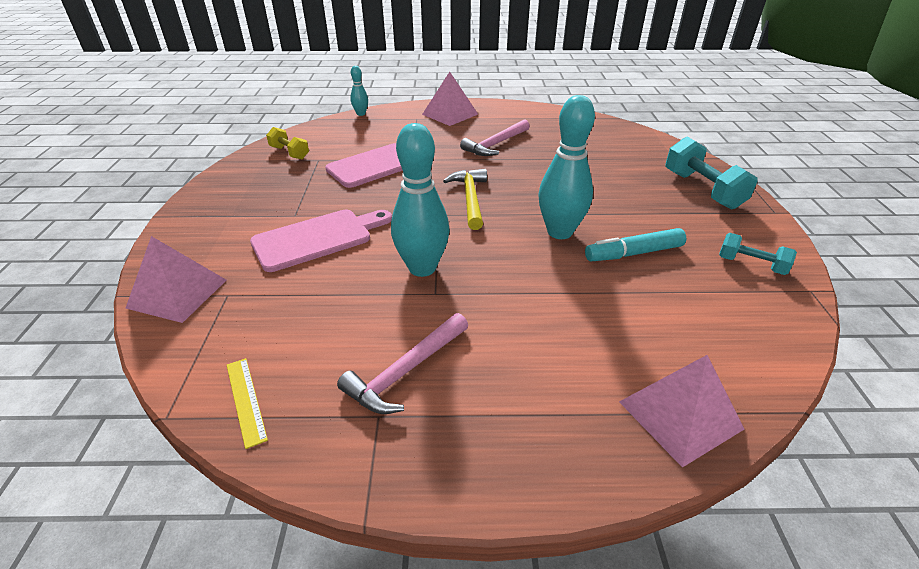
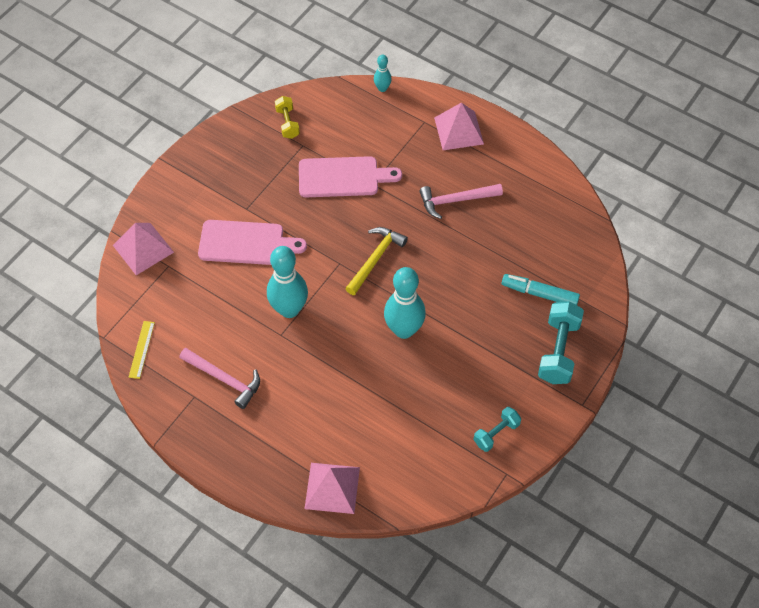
camera: 35 degrees right, 20 degrees up
pink hammer [337,313,468,414] -> pink hammer turned 135 degrees counterclockwise [179,348,260,409]
turquoise marker [585,228,686,261] -> turquoise marker moved to [502,274,580,305]
turquoise dumbbell [719,233,797,275] -> turquoise dumbbell turned 75 degrees clockwise [474,407,521,452]

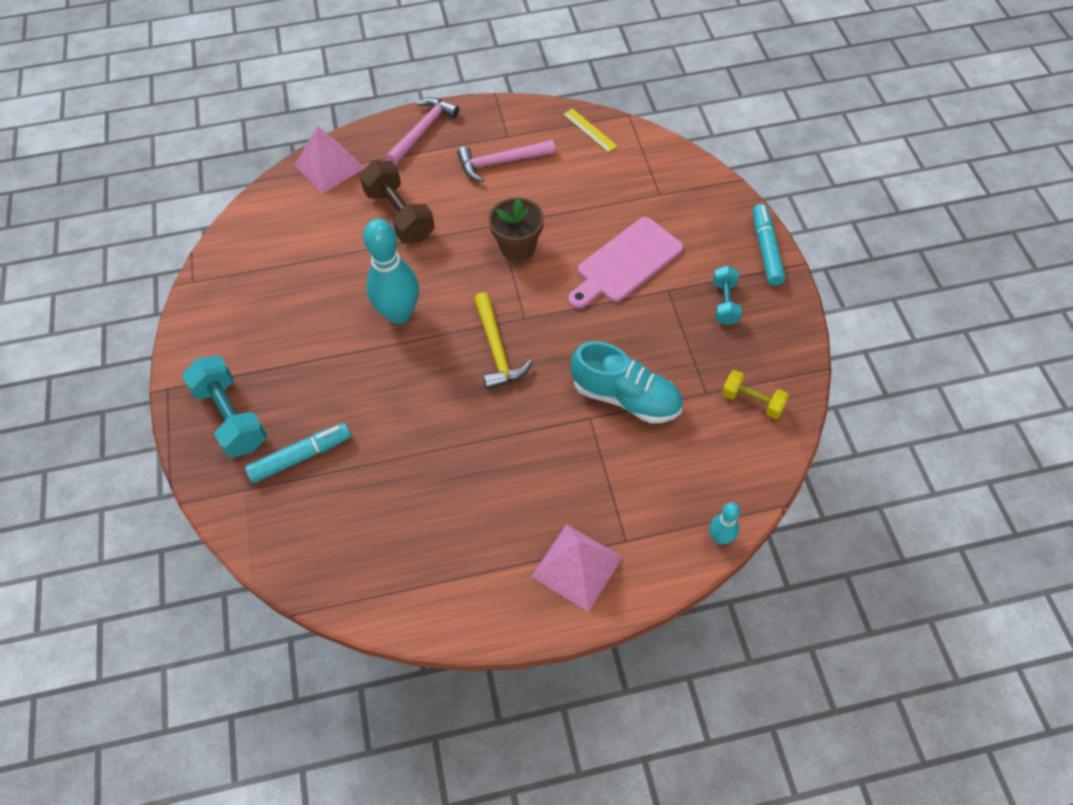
camera: 135 degrees right, 0 degrees up
pink pyramid [113,223,174,275] -> none
turquoise bowling pin [267,246,308,318] -> brown flower pot [489,197,544,261]
pink cutting board [299,156,402,197] -> turquoise shoe [571,341,683,424]
pink hammer [420,184,503,219] -> pink hammer moved to [386,97,459,165]
turquoise dumbbell [474,407,521,452] -> turquoise dumbbell moved to [713,265,742,325]
none -> brown dumbbell [360,161,435,243]
none -> turquoise marker [753,204,785,286]

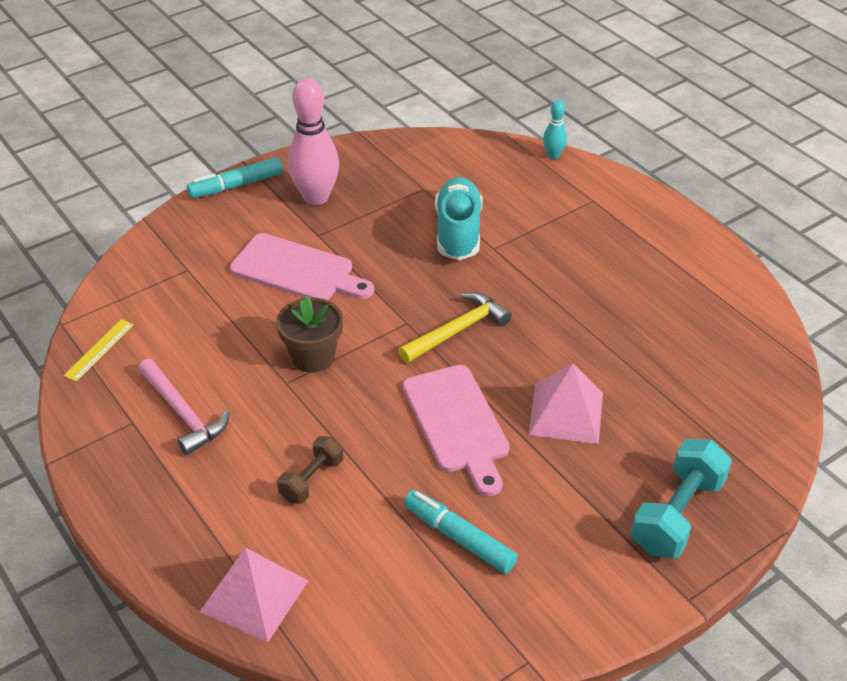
camera: 115 degrees left, 15 degrees down
turquoise marker [245,423,351,483] -> turquoise marker moved to [404,490,518,574]
brown dumbbell [360,161,435,243] -> brown dumbbell [277,436,343,504], size x0.59
turquoise bowling pin [363,219,419,324] -> pink cutting board [403,365,510,496]
pink hammer [386,97,459,165] -> none
pink pyramid [531,524,623,612] -> pink pyramid moved to [528,363,603,444]
turquoise dumbbell [713,265,742,325] -> pink bowling pin [288,78,339,205]
yellow dumbbell [722,370,789,419] -> none

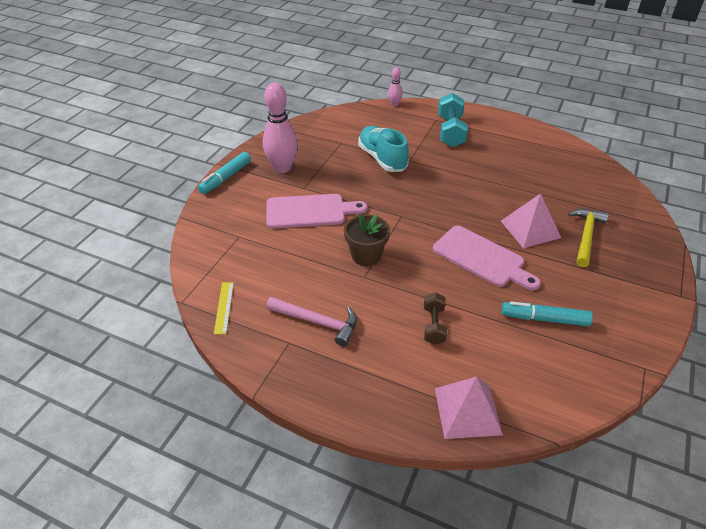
camera: 30 degrees left, 0 degrees up
yellow hammer [398,292,512,363] -> yellow hammer moved to [568,209,609,267]
turquoise bowling pin [543,100,567,159] -> pink bowling pin [388,67,402,107]
turquoise dumbbell [631,439,732,558] -> turquoise dumbbell moved to [438,93,468,147]

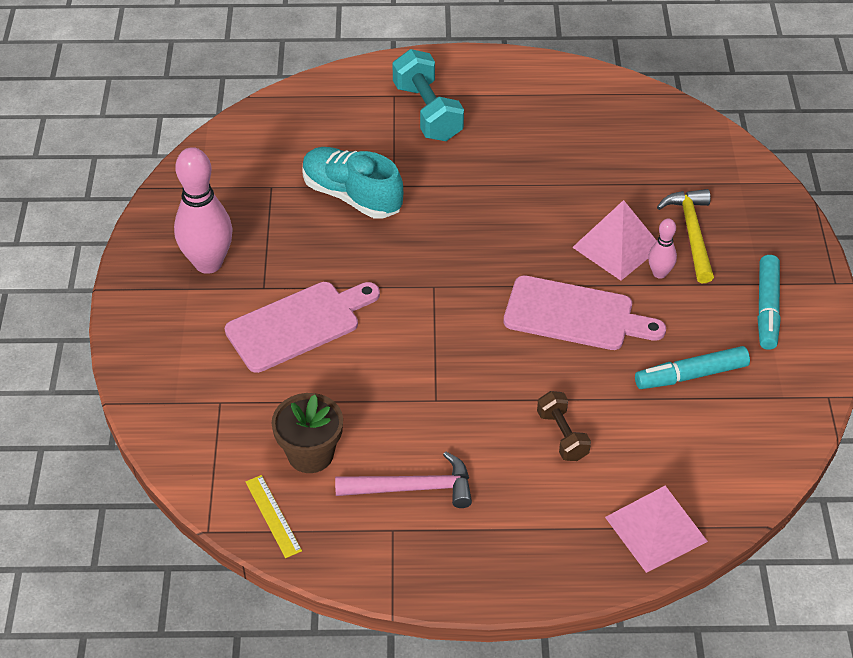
camera: 25 degrees left, 5 degrees up
turquoise marker [198,152,251,194] -> turquoise marker moved to [757,255,781,350]
brown flower pot [344,214,390,266] -> brown flower pot moved to [271,393,343,473]
pink bowling pin [388,67,402,107] -> pink bowling pin moved to [648,219,677,279]

